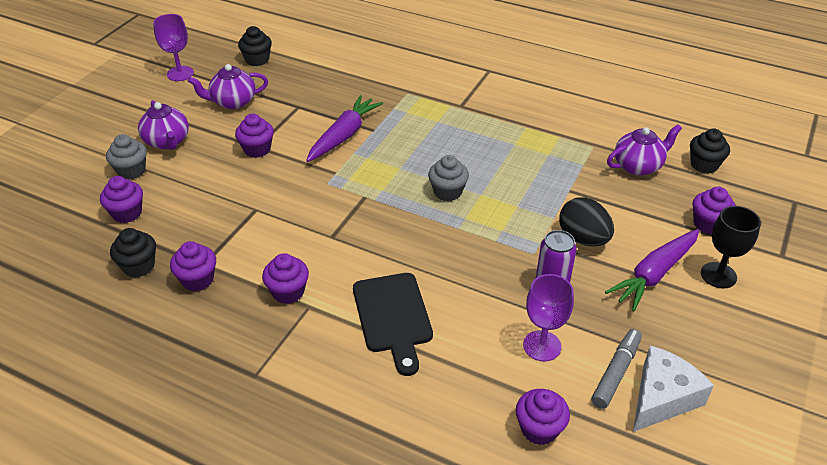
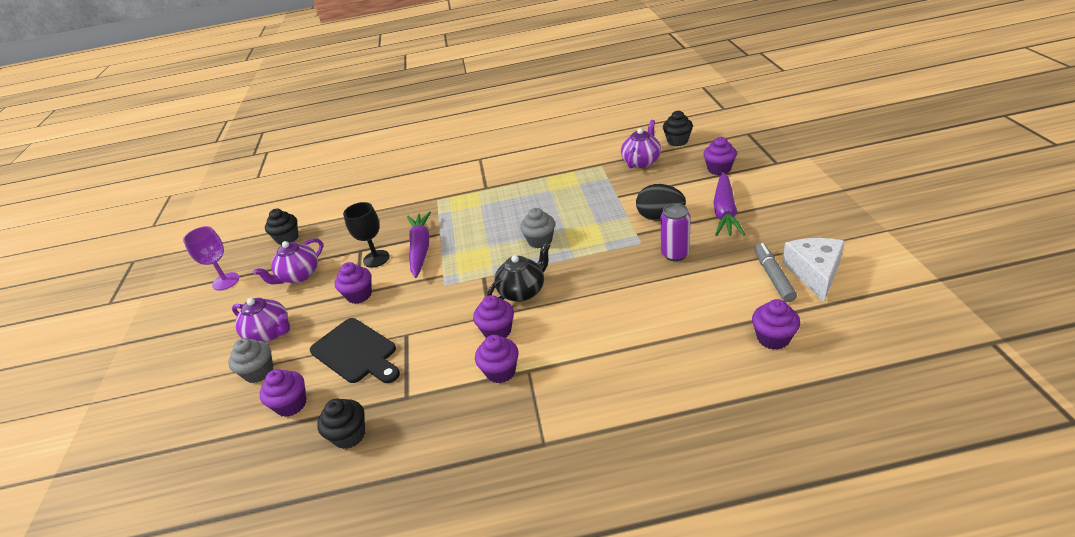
camera: 30 degrees left, 5 degrees down
purple cupcake [170,241,216,291] -> purple cupcake moved to [473,295,514,338]
black cutting board [353,273,433,376] -> black cutting board moved to [310,318,400,383]
purple goblet [523,274,574,362] -> none
black goblet [701,206,761,289] -> black goblet moved to [343,202,390,268]
none -> black teapot [487,243,551,302]

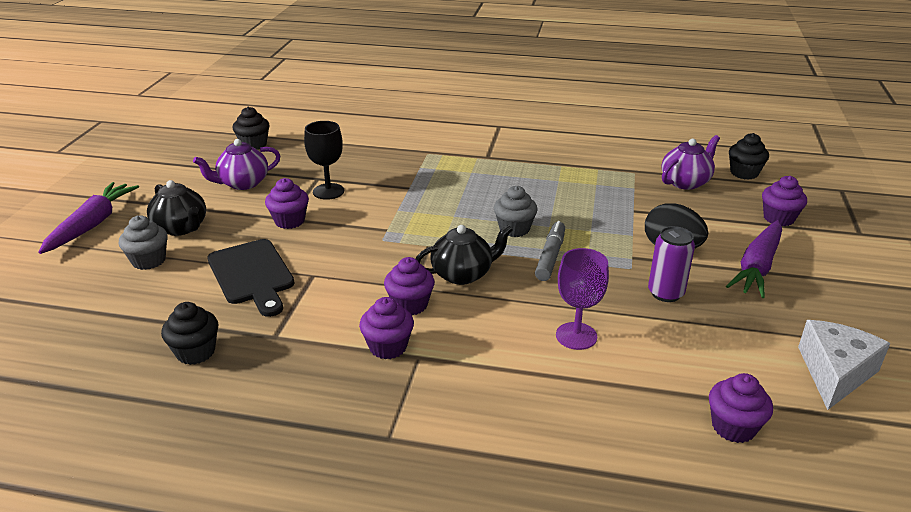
camera: 15 degrees right, 5 degrees down
purple goblet [183,226,239,290] -> purple goblet moved to [556,248,609,350]
purple teapot [232,298,290,343] -> black teapot [147,180,206,236]
purple cupcake [260,369,307,417] -> none
purple carrot [407,211,431,278] -> purple carrot moved to [38,182,139,254]
grey marker [754,243,797,302] -> grey marker moved to [535,221,565,281]

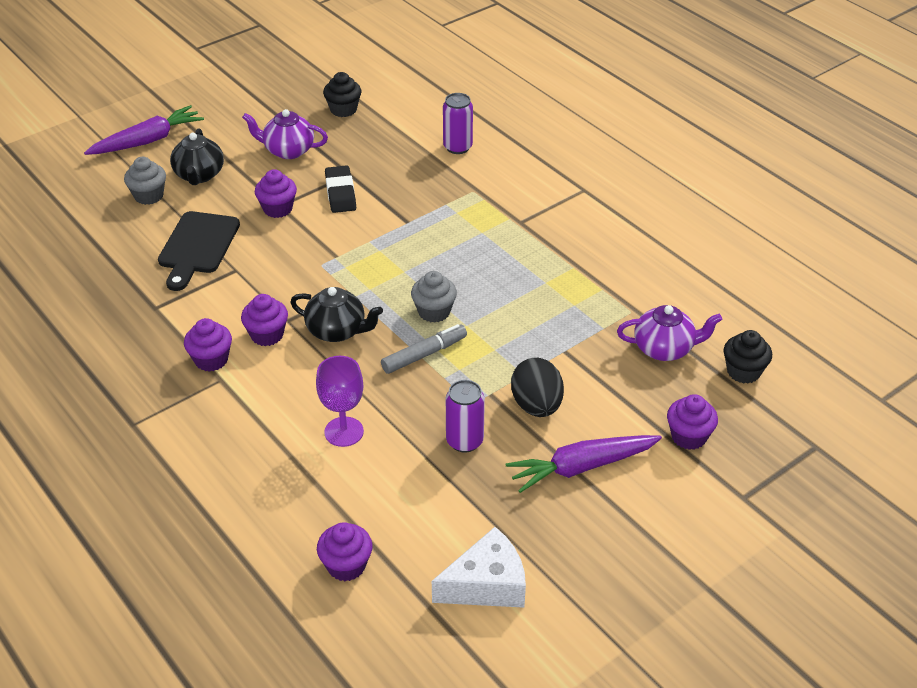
camera: 40 degrees right, 10 degrees up
black cupcake [161,302,218,365] -> none
black goblet [304,121,344,200] -> black eraser [325,165,356,213]
none -> purple can [443,93,473,154]

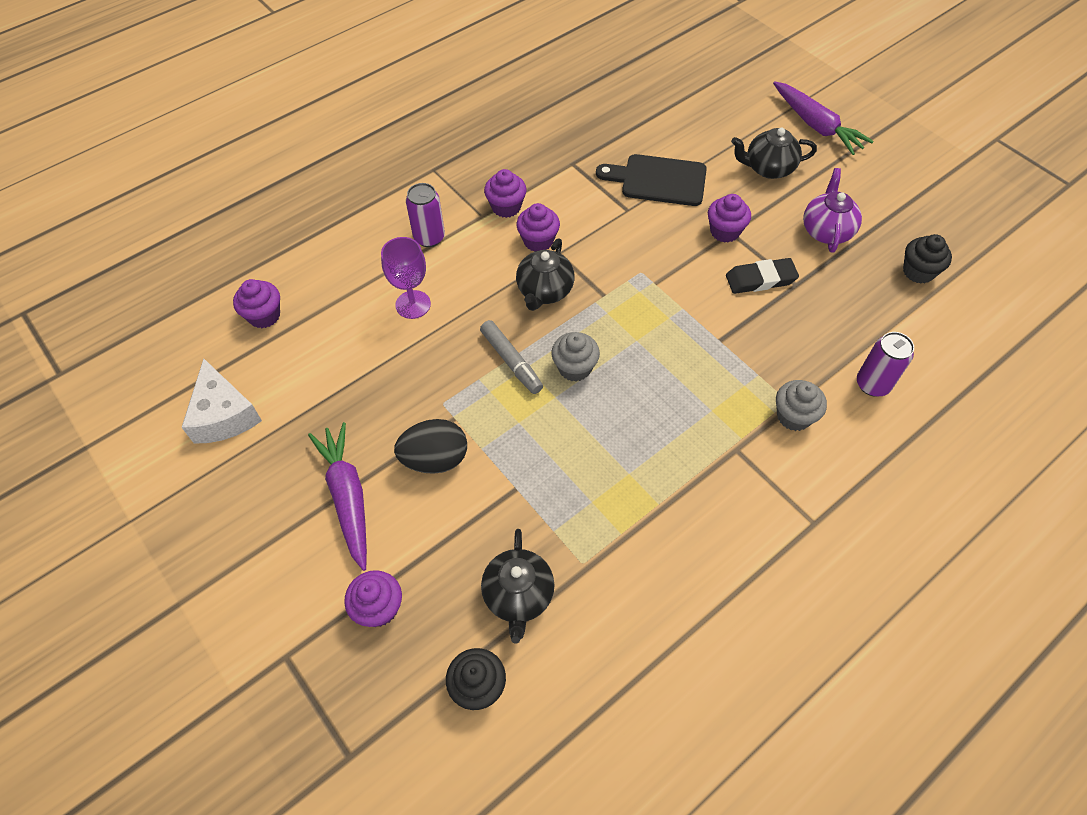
camera: 90 degrees right, 15 degrees up
grey cupcake [124,157,166,205] -> grey cupcake moved to [776,380,827,431]
purple can [446,380,485,453] -> purple can moved to [406,183,445,247]
purple teapot [617,305,722,361] -> black teapot [481,529,555,644]

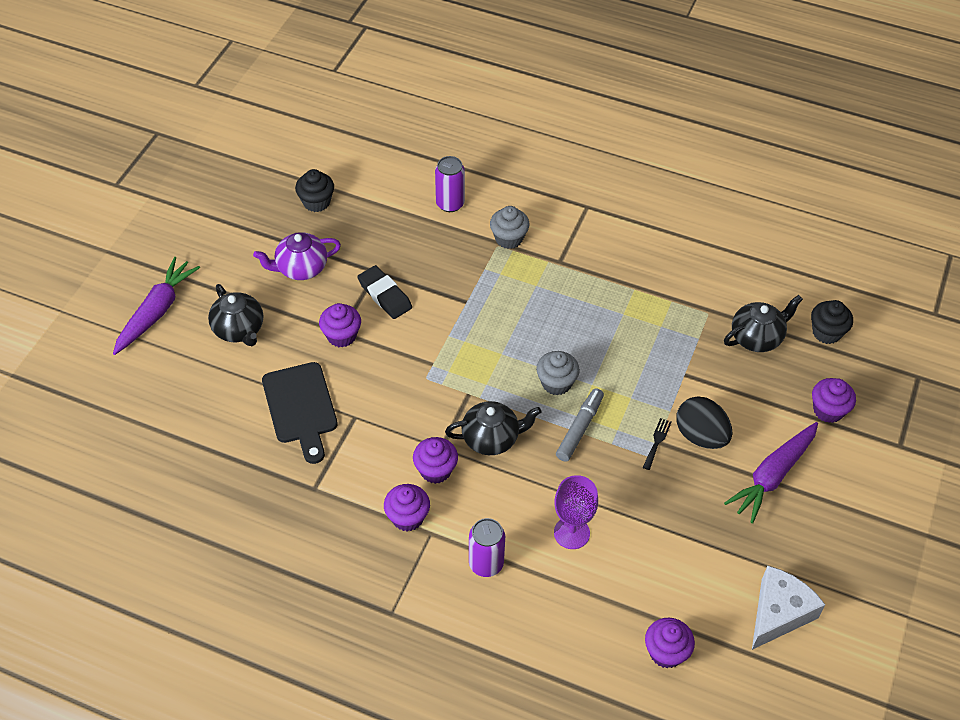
camera: 120 degrees left, 5 degrees down
none -> black fork [643,418,672,470]

